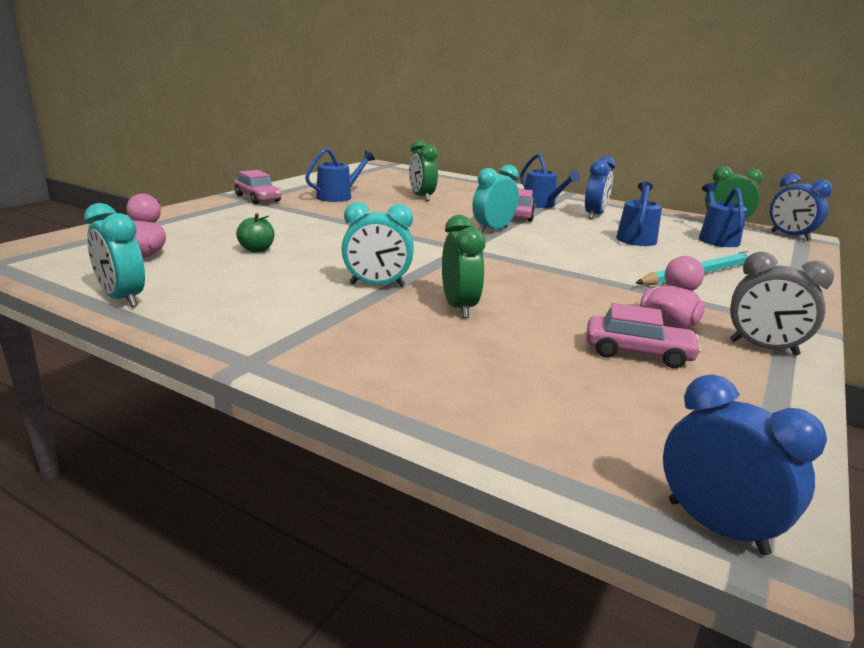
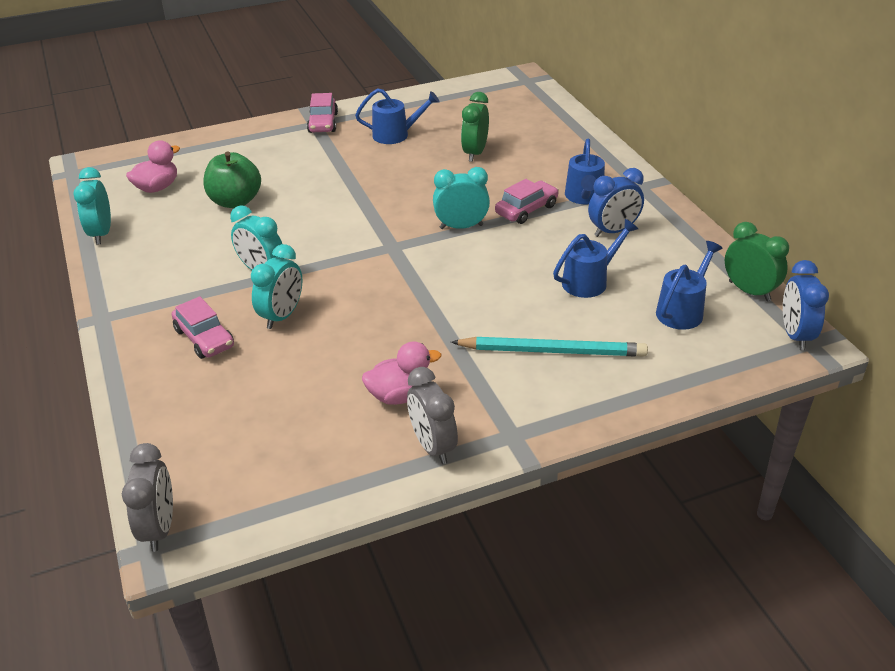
camera: 40 degrees right, 15 degrees up
green apple [236,213,274,253] -> green apple [203,151,261,208], size x1.79
green clock [442,215,485,318] -> turquoise clock [251,244,302,329]
pink car [586,303,702,368] -> pink car moved to [172,296,234,359]
blue clock [663,374,827,555] -> grey clock [122,443,173,552]

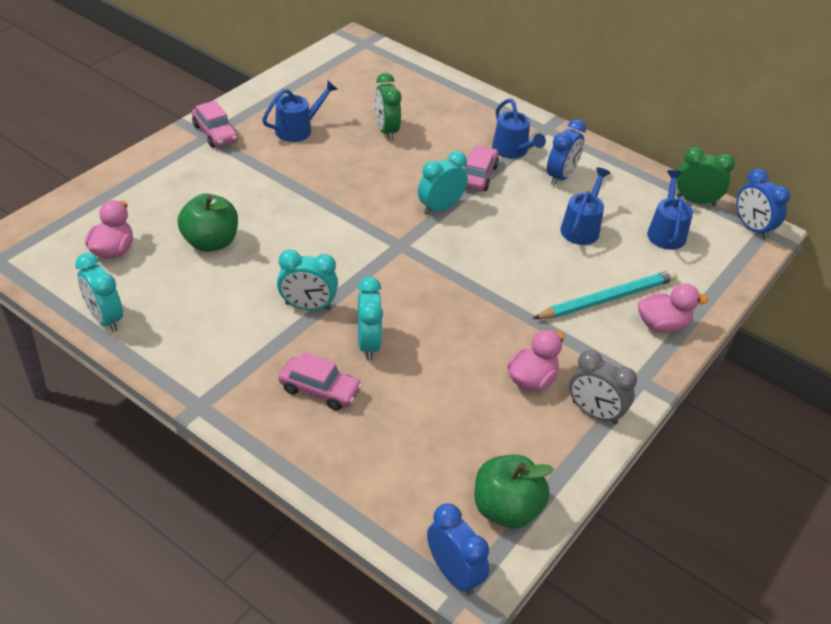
camera: 35 degrees left, 5 degrees up
grey clock [122,443,173,552] -> blue clock [427,504,489,595]
none -> green apple [474,455,554,528]
none -> pink duck [638,283,708,333]

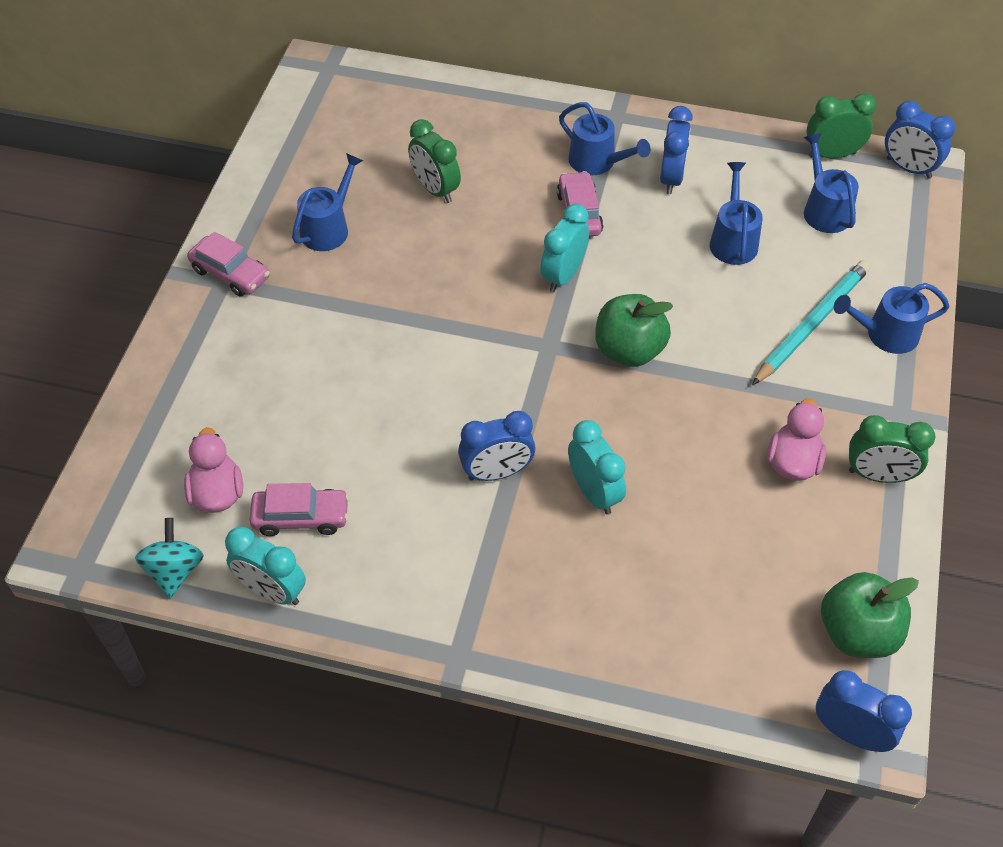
camera: 20 degrees left, 10 degrees up
green apple [178,194,238,252] -> green apple moved to [595,294,673,367]
turquoise clock [277,249,338,310] -> blue clock [458,411,535,481]
pink car [279,352,362,411] -> pink car moved to [249,483,349,536]
grey clock [569,350,637,425] -> green clock [849,415,935,483]
pink duck [638,283,708,333] -> blue watering can [834,283,950,354]
none -> turquoise spinning top [135,518,204,598]

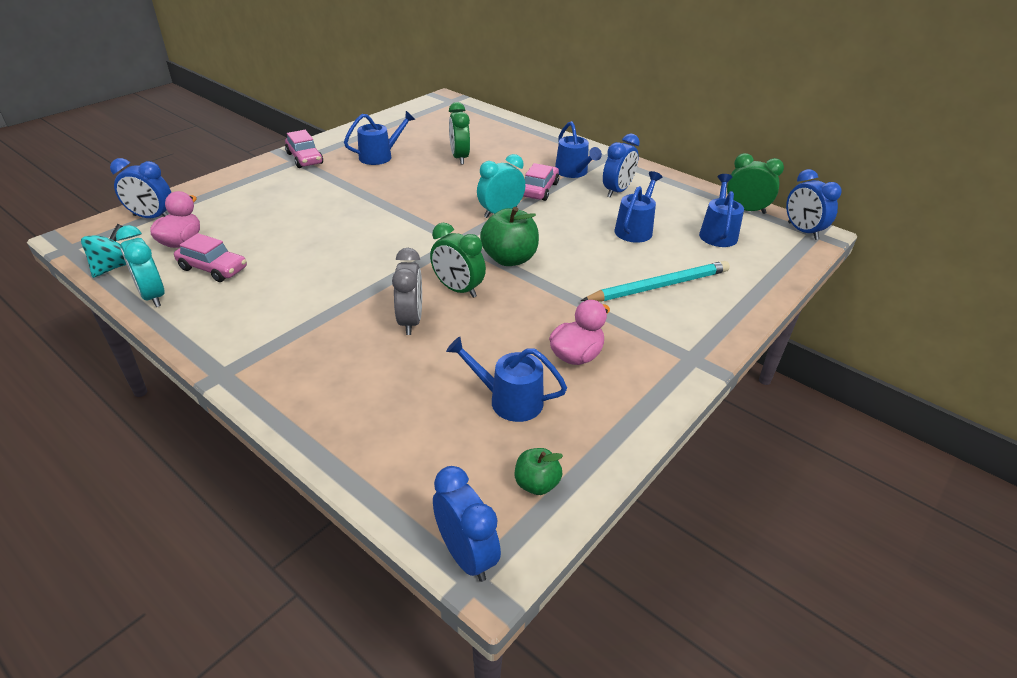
camera: 25 degrees right, 15 degrees down
blue clock [458,411,535,481] -> blue clock moved to [110,158,171,218]
turquoise clock [568,420,626,515] -> grey clock [392,248,422,335]
green apple [821,572,919,658] -> green apple [515,448,563,495], size x0.56
blue watering can [834,283,950,354] -> blue watering can moved to [446,337,567,422]
green clock [849,415,935,483] -> green clock moved to [430,223,486,298]

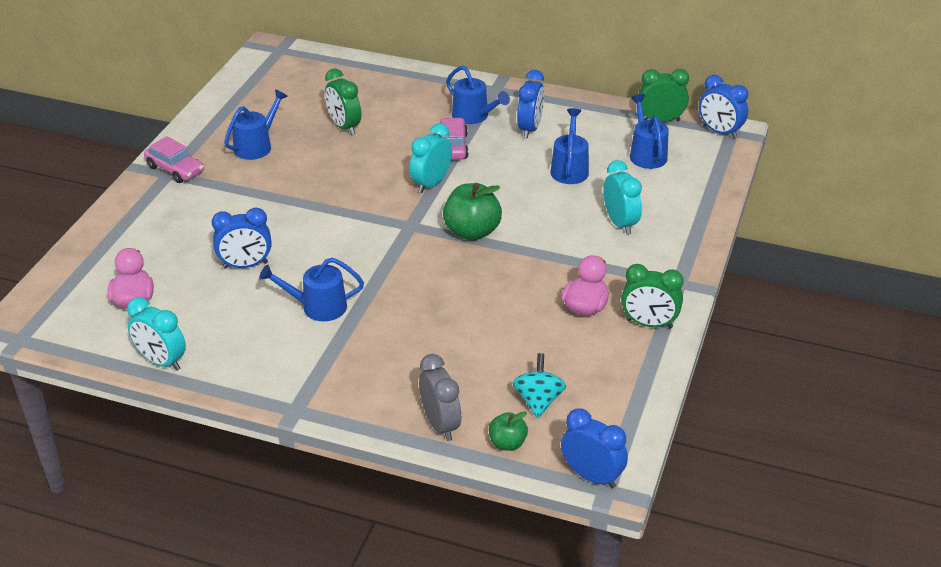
camera: 20 degrees left, 0 degrees up
turquoise spinning top [81,224,126,278] -> turquoise spinning top moved to [513,353,566,418]
blue clock [110,158,171,218] -> blue clock moved to [212,208,271,269]
pink car [174,233,247,282] -> none
grey clock [392,248,422,335] -> grey clock moved to [419,354,461,441]
green clock [430,223,486,298] -> green clock moved to [621,264,684,328]
blue watering can [446,337,567,422] -> blue watering can moved to [259,257,364,321]
green apple [515,448,563,495] -> green apple moved to [489,412,528,451]
turquoise pencil [581,261,730,301] -> turquoise clock [603,160,642,235]

